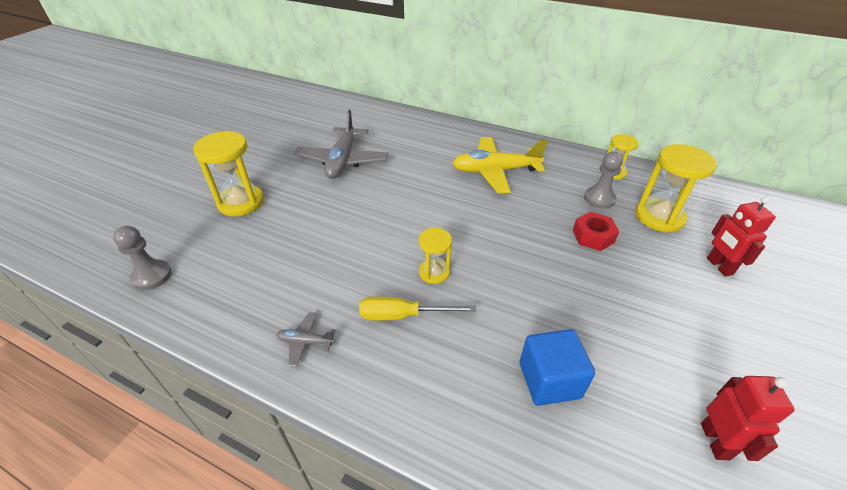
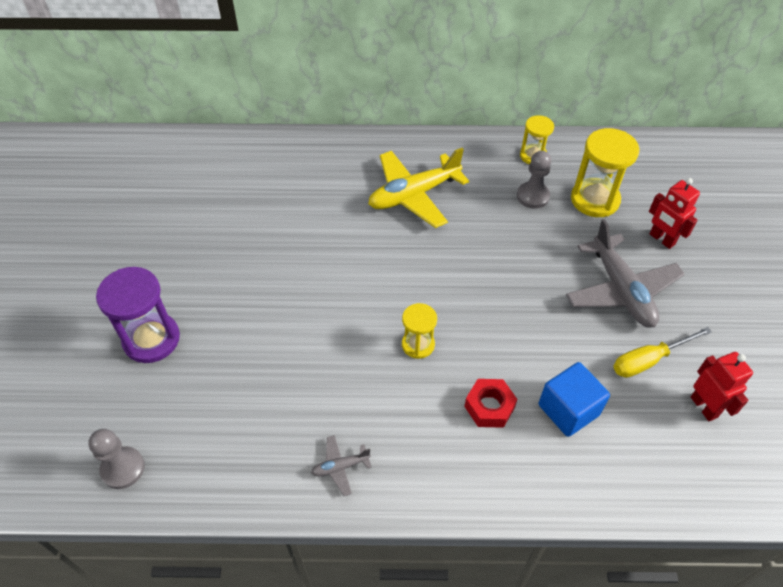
camera: 25 degrees left, 10 degrees up
yellow hourglass [193,131,264,216] -> purple hourglass [96,267,180,363]
grey plane [294,110,388,179] -> grey plane moved to [566,219,685,328]
yellow screwdriver [359,296,476,321] -> yellow screwdriver moved to [613,327,712,378]
red nut [573,212,619,251] -> red nut moved to [464,379,517,428]

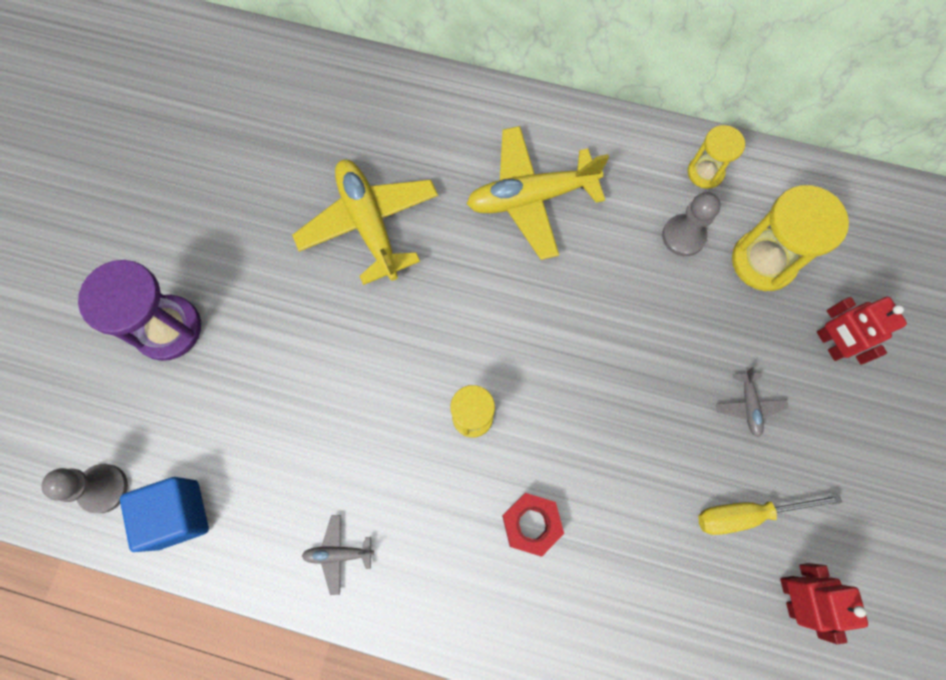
camera: 15 degrees right, 20 degrees up
blue cube [539,362,610,437] -> blue cube moved to [120,477,209,552]
grey plane [566,219,685,328] -> grey plane [716,367,788,437], size x0.45
none -> yellow plane [292,160,438,285]

